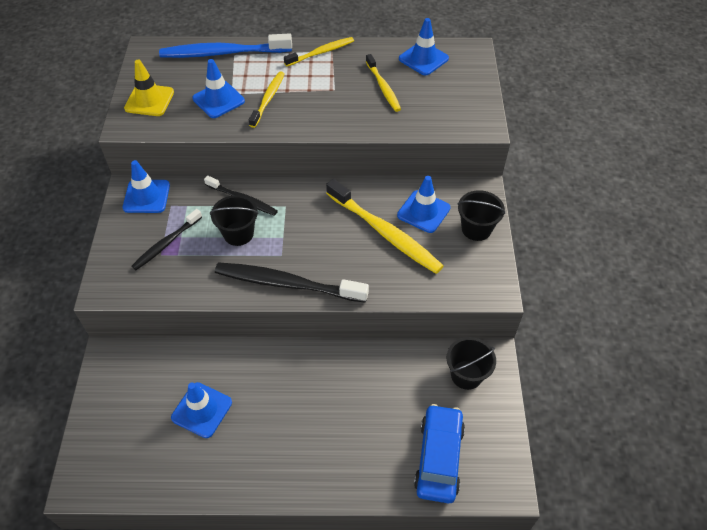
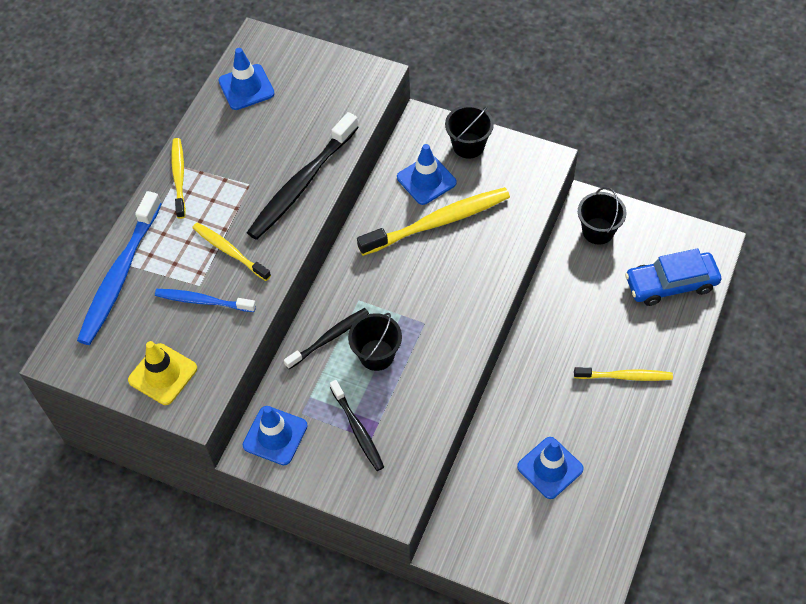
camera: 65 degrees left, 5 degrees up
blue traffic cone [192,59,245,118] -> blue toothbrush [155,289,256,312]
black toothbrush [215,262,369,303] -> black toothbrush moved to [247,112,359,240]
yellow toothbrush [366,54,401,112] -> yellow toothbrush moved to [574,367,673,381]
blue car [414,404,465,503] -> blue car turned 45 degrees counterclockwise [625,248,722,306]

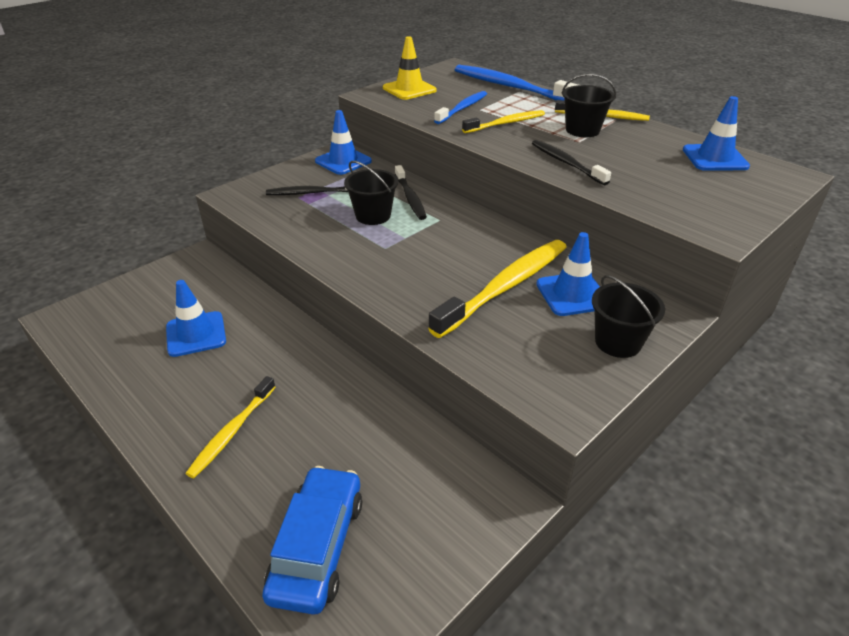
camera: 110 degrees right, 20 degrees down
black toothbrush [247,112,359,240] -> black toothbrush [532,140,611,185], size x0.59
yellow toothbrush [357,187,510,256] -> yellow toothbrush turned 135 degrees counterclockwise [428,240,566,338]
black bucket [578,187,626,245] -> black bucket moved to [561,74,616,137]

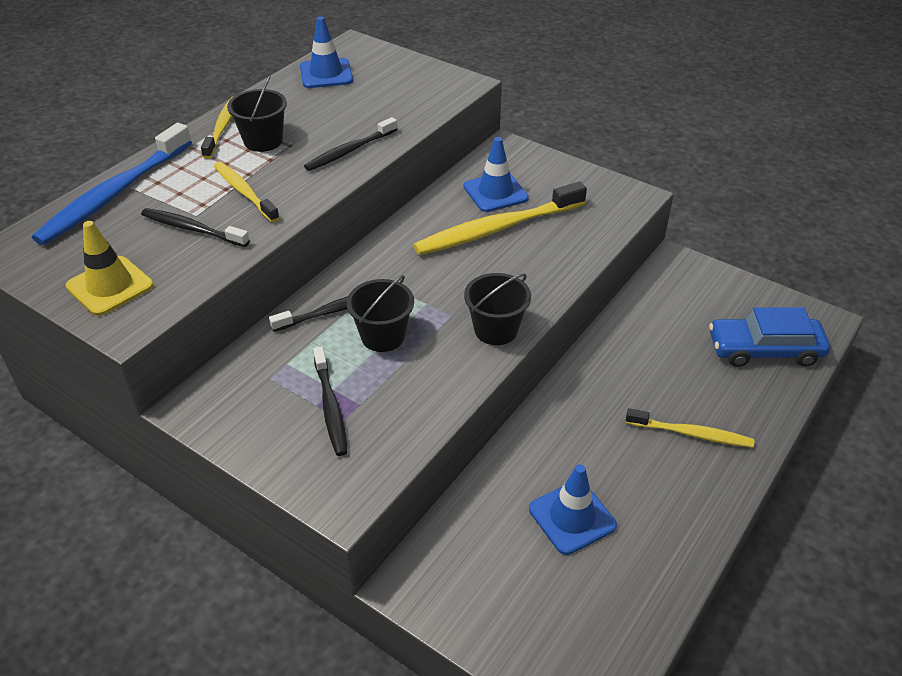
camera: 100 degrees left, 5 degrees up
blue traffic cone [315,110,372,175] -> none
yellow toothbrush [428,240,566,338] -> yellow toothbrush turned 60 degrees counterclockwise [413,181,587,255]
blue toothbrush [434,91,487,124] -> black toothbrush [141,208,250,247]
black bucket [592,275,665,358] -> black bucket moved to [464,273,531,345]

